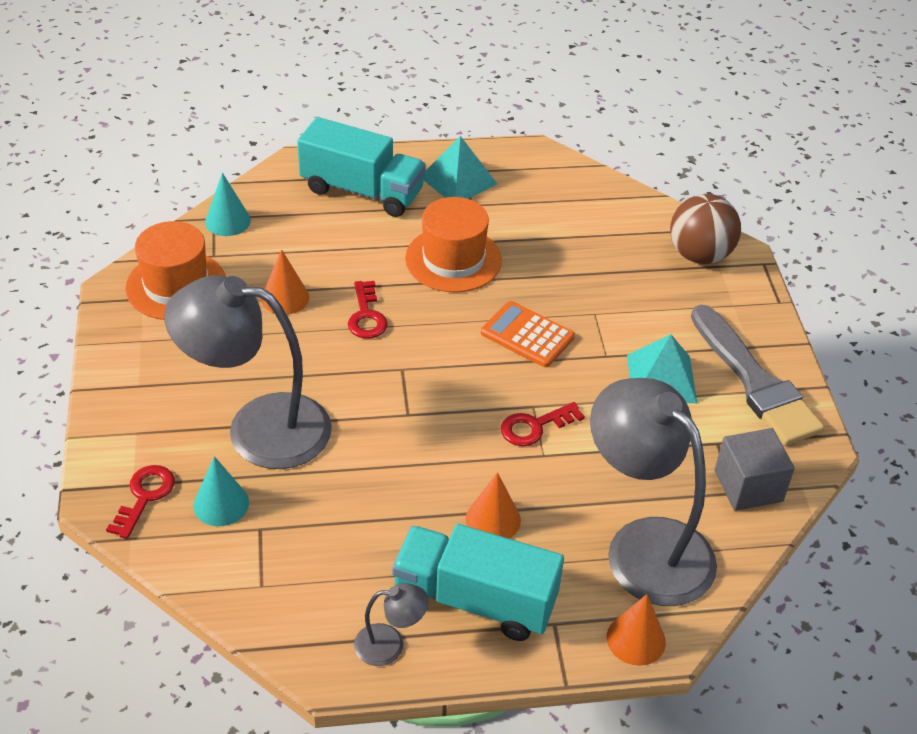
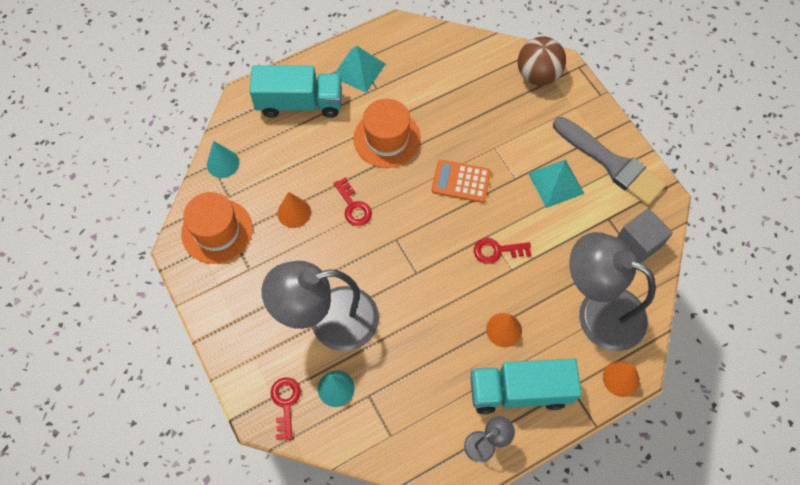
camera: 20 degrees left, 20 degrees up
red key [501,402,585,446] -> red key turned 45 degrees clockwise [474,238,532,264]

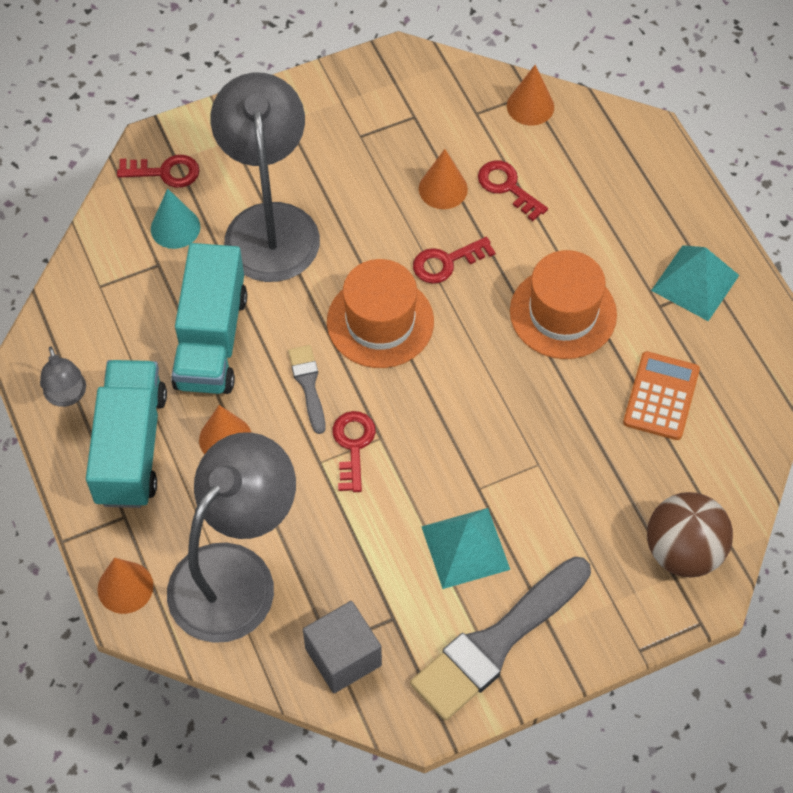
camera: 95 degrees right, 5 degrees down
orange hat [181,192,252,264] -> orange hat moved to [327,259,434,368]
turquoise cone [207,141,239,178] -> orange cone [507,65,554,126]
turquoise truck [249,66,342,118] -> turquoise truck moved to [171,243,247,394]
orange calculator [431,160,491,203] -> orange calculator moved to [623,351,700,440]
none -> grey brush [288,345,326,434]
none -> red key [478,160,548,221]

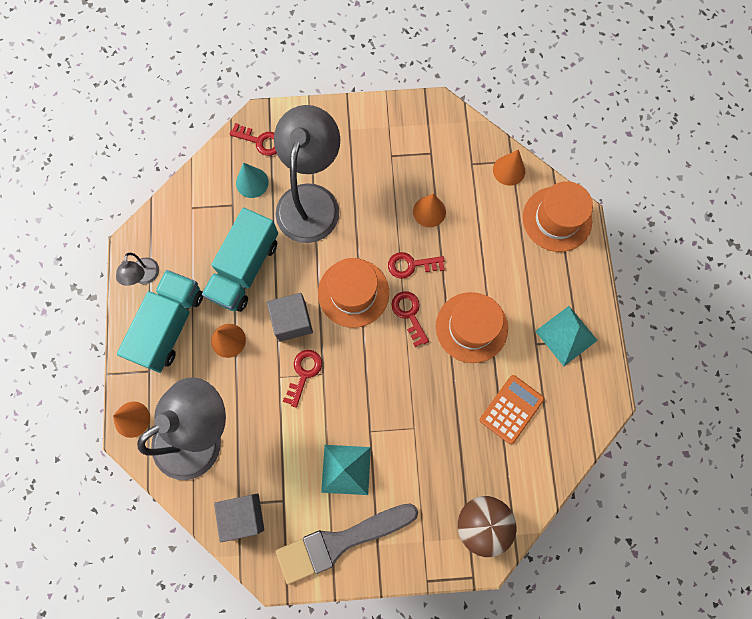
camera: 20 degrees right, 15 degrees up
grey brush [288,345,326,434] -> grey cube [267,293,313,342]
red key [478,160,548,221] -> red key moved to [391,291,429,347]
none -> orange hat [523,181,593,252]

